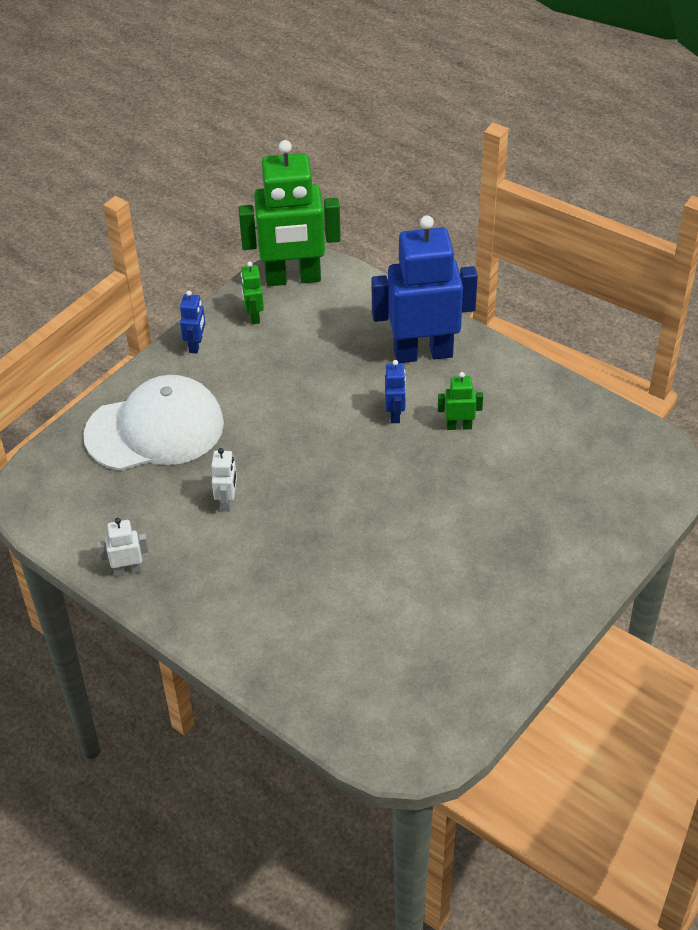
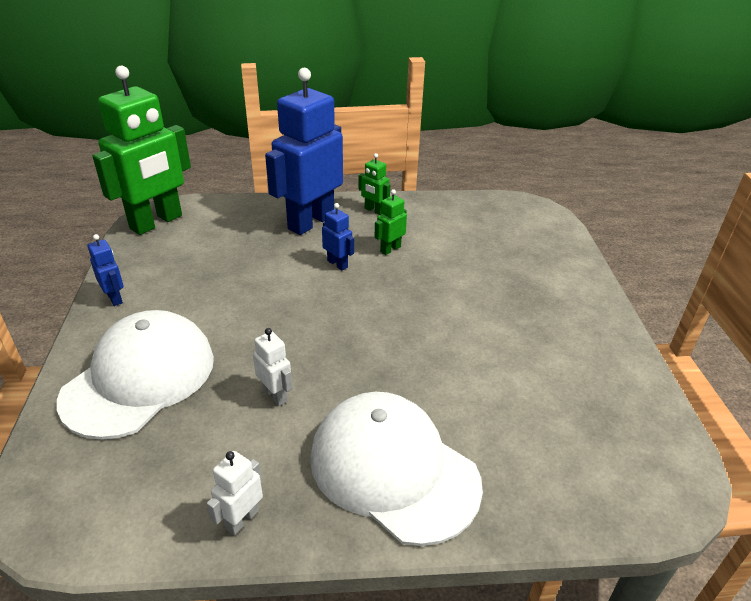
camera: 45 degrees left, 10 degrees down
green robot [241,262,264,324] -> green robot moved to [358,153,390,215]
none -> white cap [310,392,483,546]

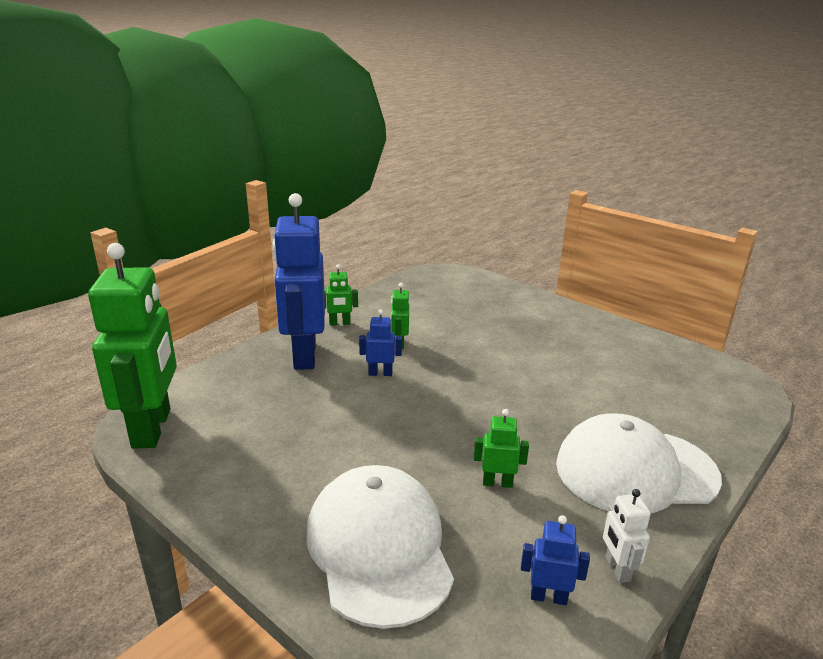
camera: 45 degrees left, 10 degrees down
blue robot [87,234,124,306] -> blue robot moved to [521,515,590,605]
white robot [253,328,293,406] -> green robot [474,409,529,488]

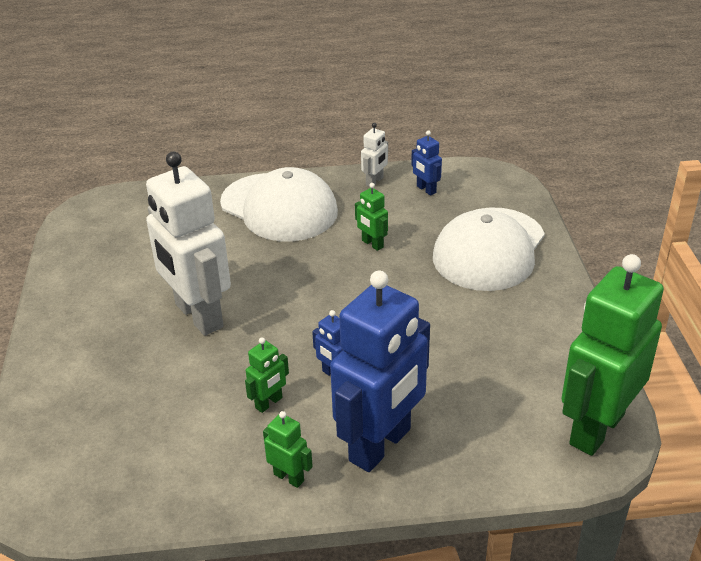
camera: 135 degrees left, 10 degrees up
none -> white robot [146,152,231,336]

